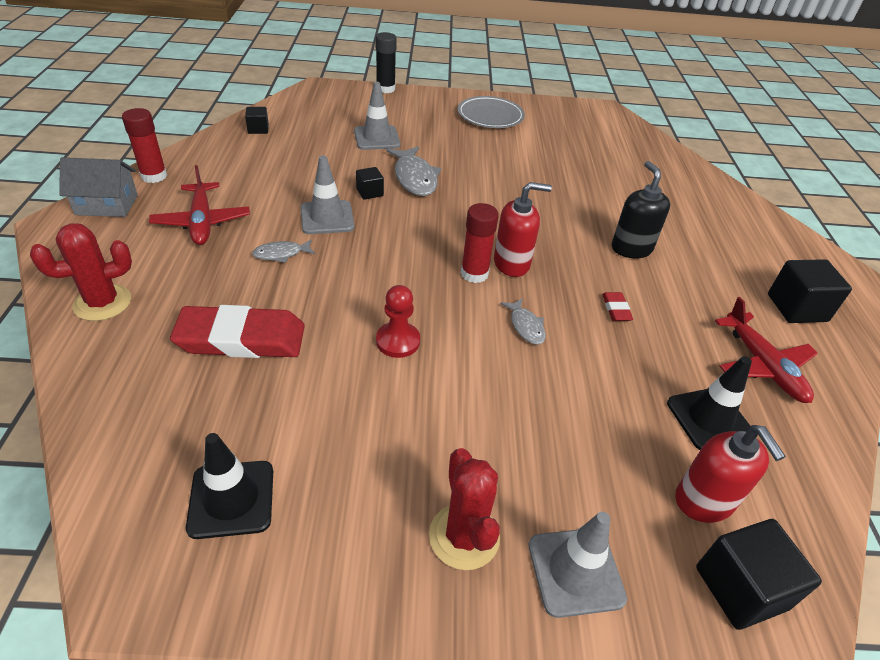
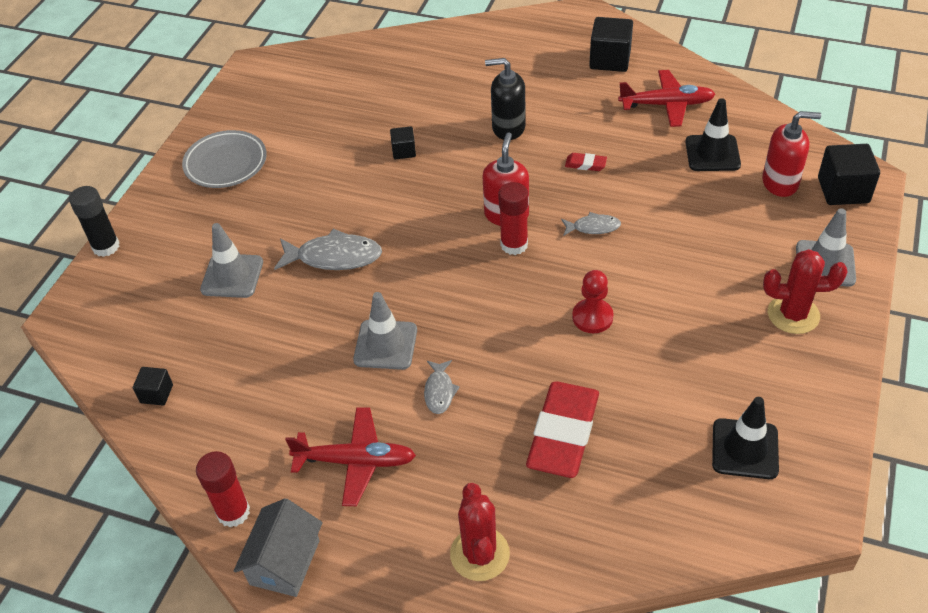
camera: 65 degrees left, 5 degrees up
black cube [356,167,384,200] -> black cube moved to [390,126,416,159]

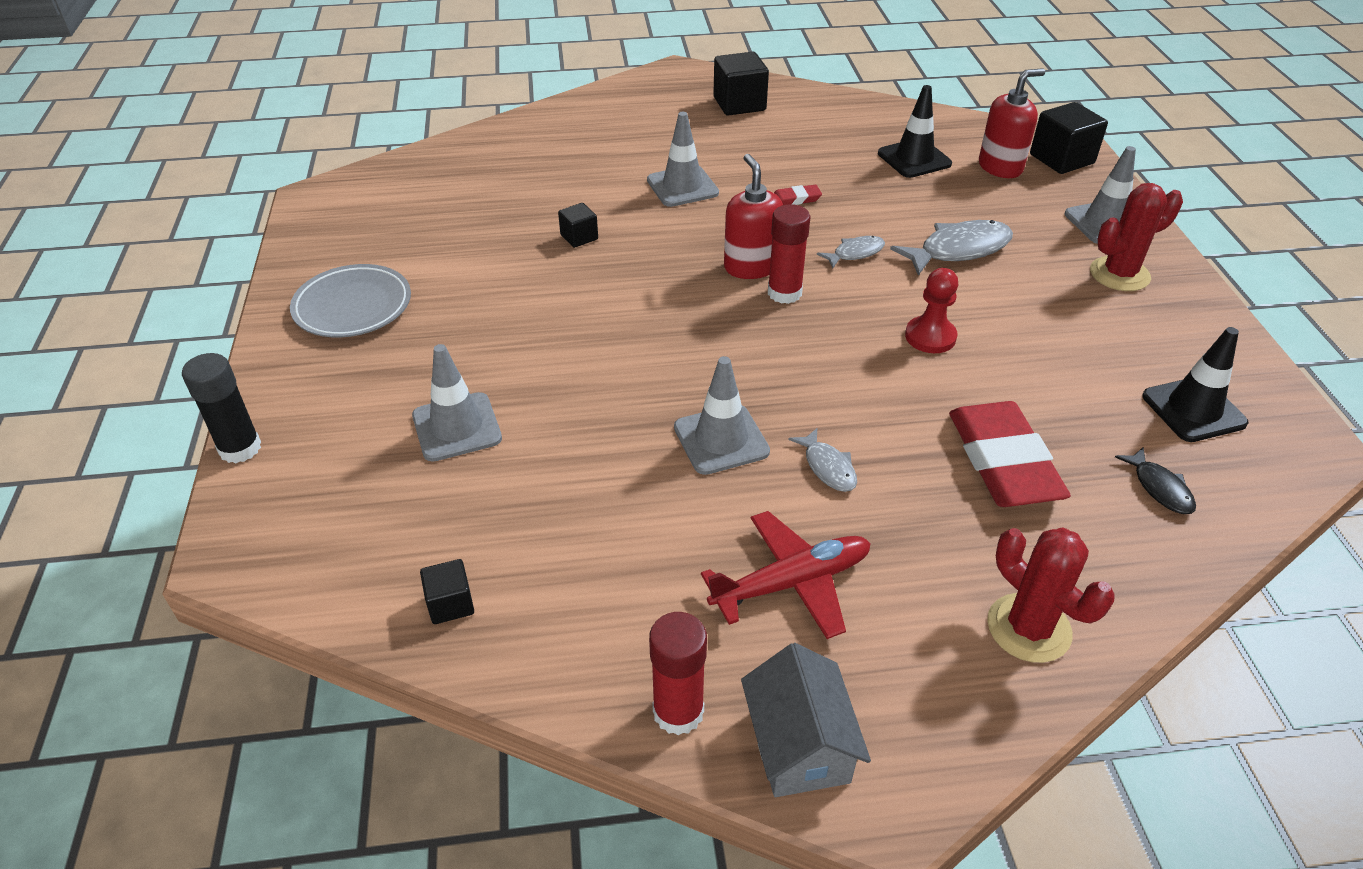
camera: 30 degrees left, 5 degrees down
grey fish [274,229,382,270] -> grey fish moved to [890,220,1013,276]
black soap dispenser [485,58,525,140] -> grey traffic cone [647,112,719,207]
red plane [618,70,715,127] -> none
none -> black fish [1115,447,1196,514]

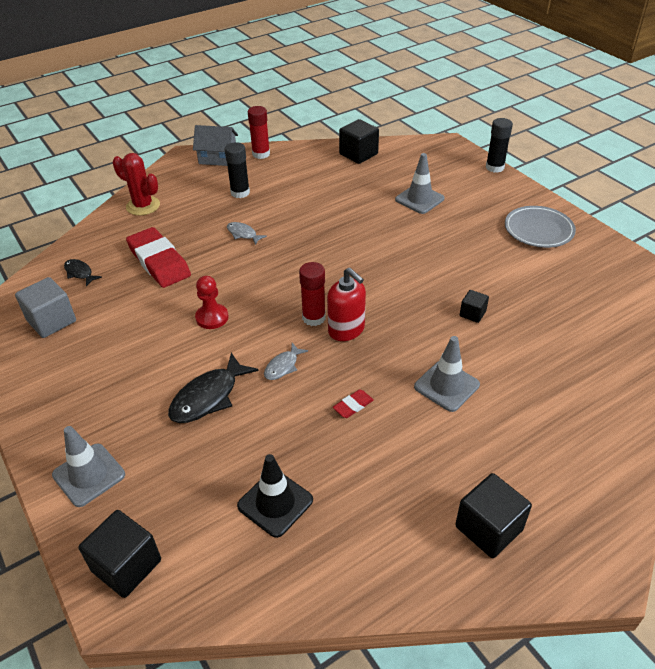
camera: 155 degrees right, 0 degrees up
black cube [420,559,474,624] -> black cube [339,119,379,164], size x1.79
grey traffic cone [674,356,770,475] -> none
red plane [701,511,871,639] -> black glue stick [225,142,250,198]
grey house [741,643,871,797] -> grey house turned 45 degrees counterclockwise [193,125,238,166]
grey fish [890,220,1013,276] -> black fish [168,353,259,423]
red soap dispenser [979,68,1045,178] -> none
red cactus [1090,183,1183,291] -> none
black traffic cone [1142,327,1248,442] -> grey cube [15,277,76,338]

